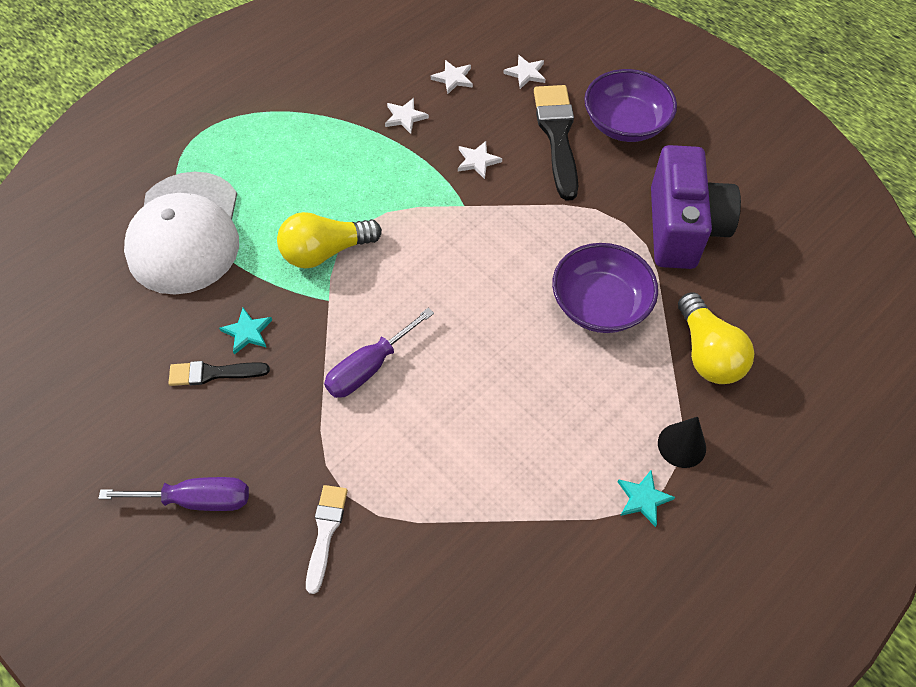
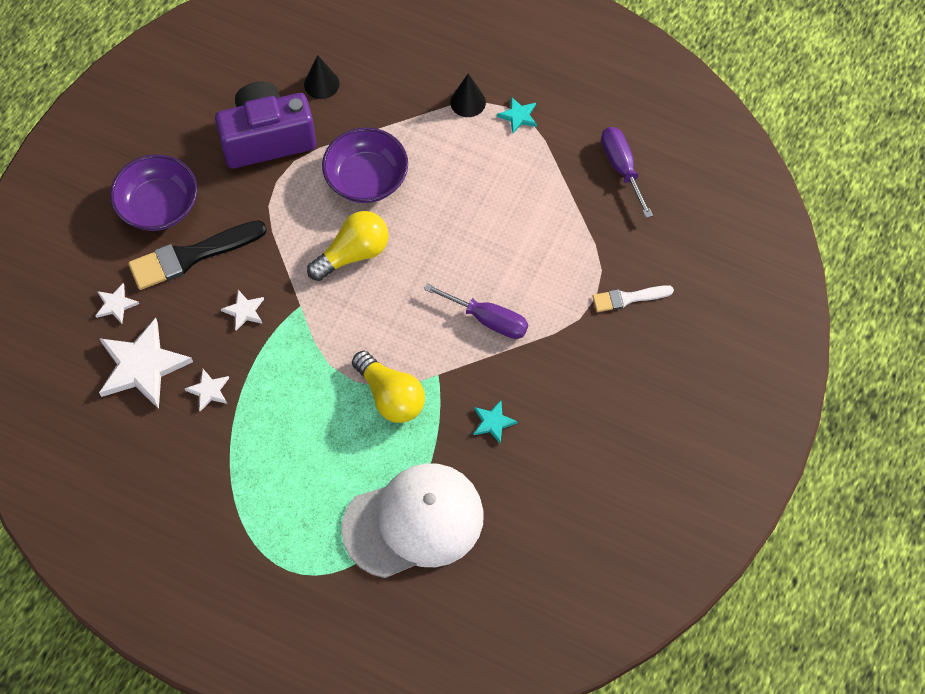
camera: 110 degrees left, 5 degrees up
purple screwdriver [98,477,249,511] -> purple screwdriver moved to [601,127,653,218]
black brush [169,361,270,386] -> none
white star [431,60,473,94] -> white star [99,318,193,409], size x2.13
yellow light bulb [678,292,755,384] -> yellow light bulb moved to [307,211,389,281]
none -> black cone [304,55,339,99]

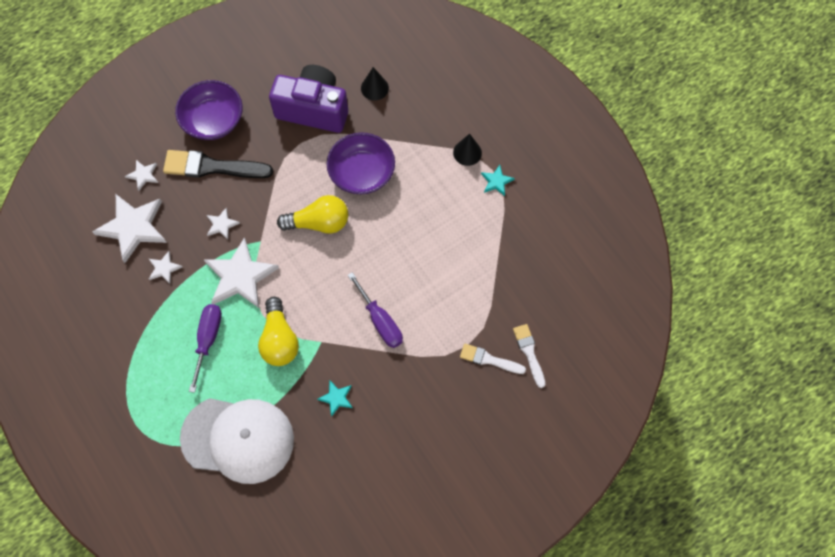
camera: 30 degrees right, 5 degrees up
purple screwdriver [601,127,653,218] -> purple screwdriver moved to [189,304,222,393]
none -> white star [204,237,279,308]
none -> white brush [513,324,545,388]

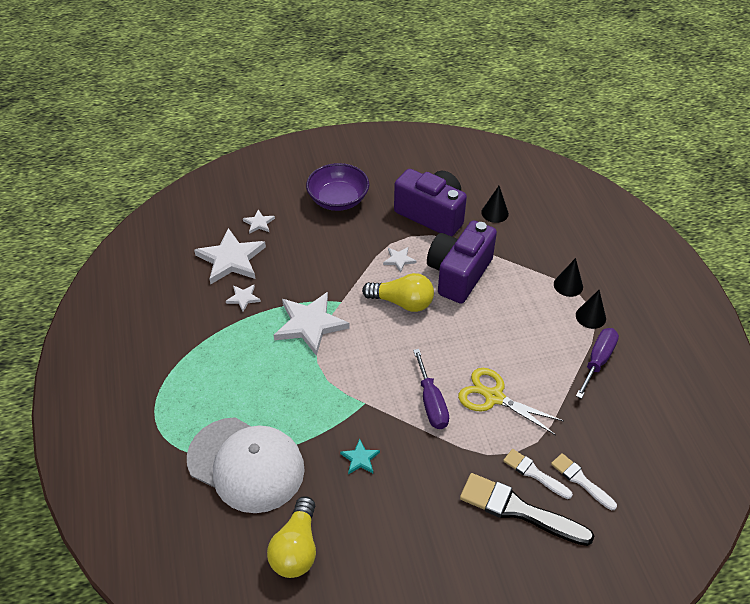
camera: 20 degrees right, 20 degrees down
black brush [163,150,273,178] -> black brush moved to [460,473,594,546]
purple screwdriver [189,304,222,393] -> purple screwdriver moved to [576,328,619,399]
white star [207,208,240,240] -> white star moved to [383,247,416,273]
yellow light bulb [258,297,299,366] -> yellow light bulb moved to [267,496,316,578]
purple bowl [327,132,395,194] -> purple camera [427,220,497,304]
turquoise star [481,165,515,196] -> black cone [576,290,606,329]
white brush [513,324,545,388] -> white brush turned 45 degrees counterclockwise [551,453,617,510]
none -> yellow scissors [458,368,563,435]

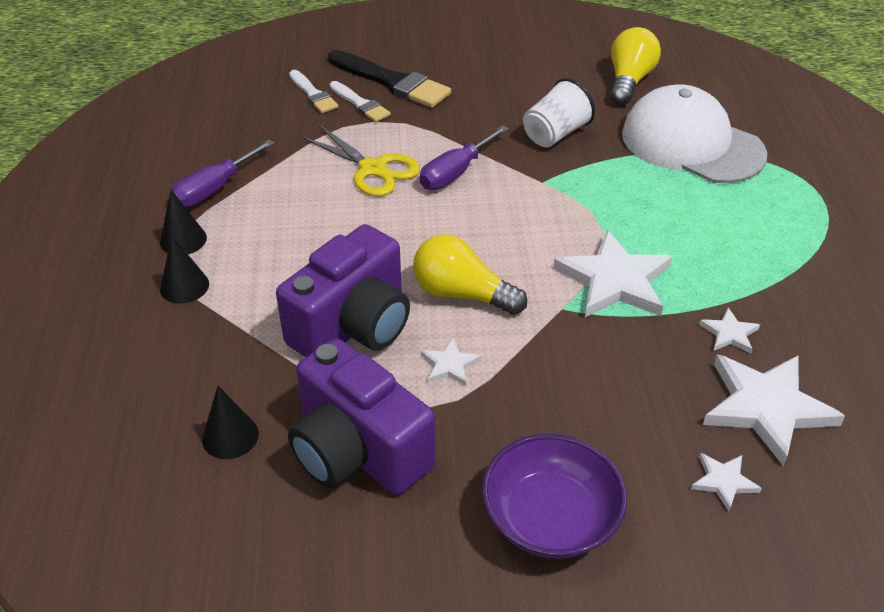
camera: 170 degrees left, 5 degrees down
turquoise star [340,439,380,475] -> white cup [523,78,595,148]
purple screwdriver [413,349,449,429] -> purple screwdriver turned 135 degrees counterclockwise [420,125,509,190]

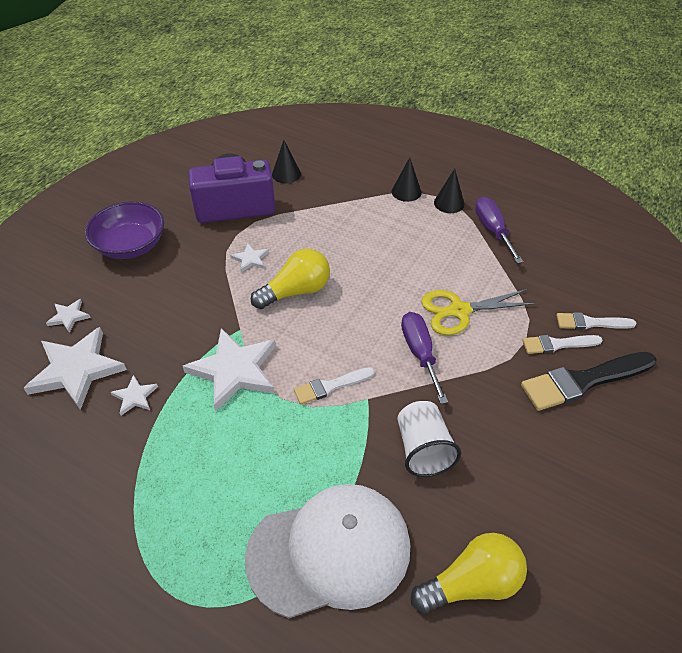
camera: 125 degrees right, 5 degrees up
purple camera [276,224,410,357] -> none
yellow light bulb [610,27,661,105] -> yellow light bulb turned 75 degrees counterclockwise [411,533,527,613]
none -> white brush [294,367,375,405]

